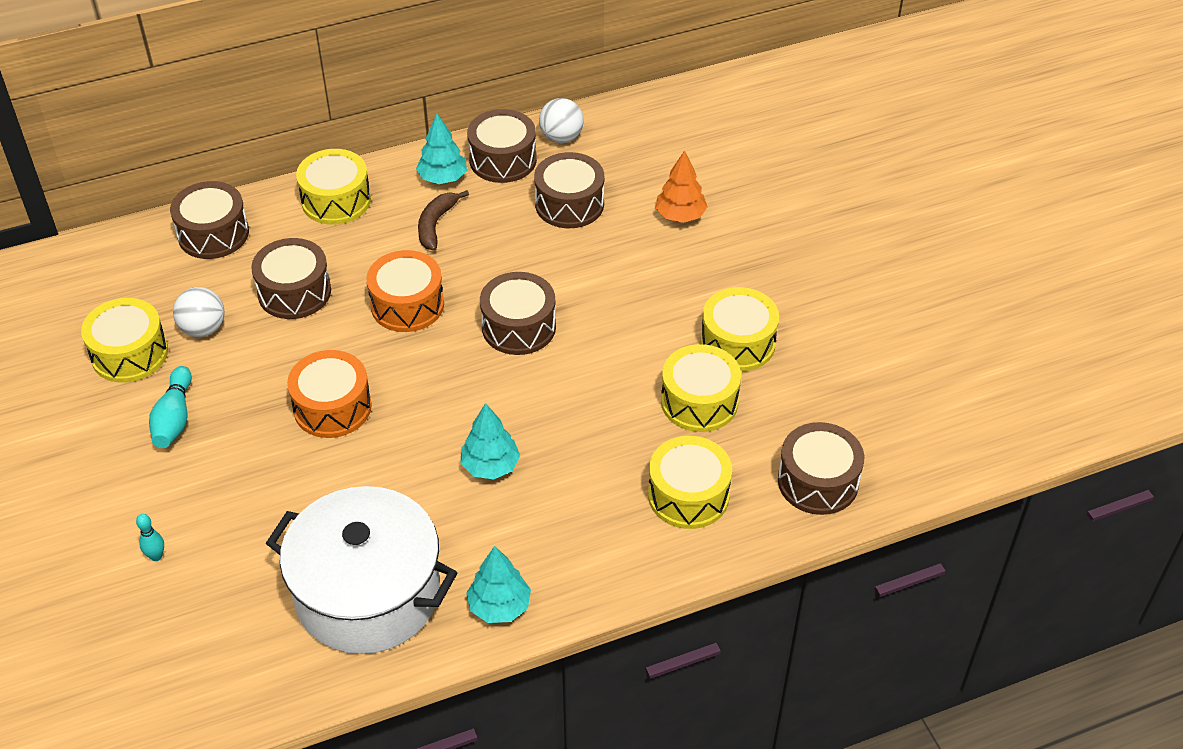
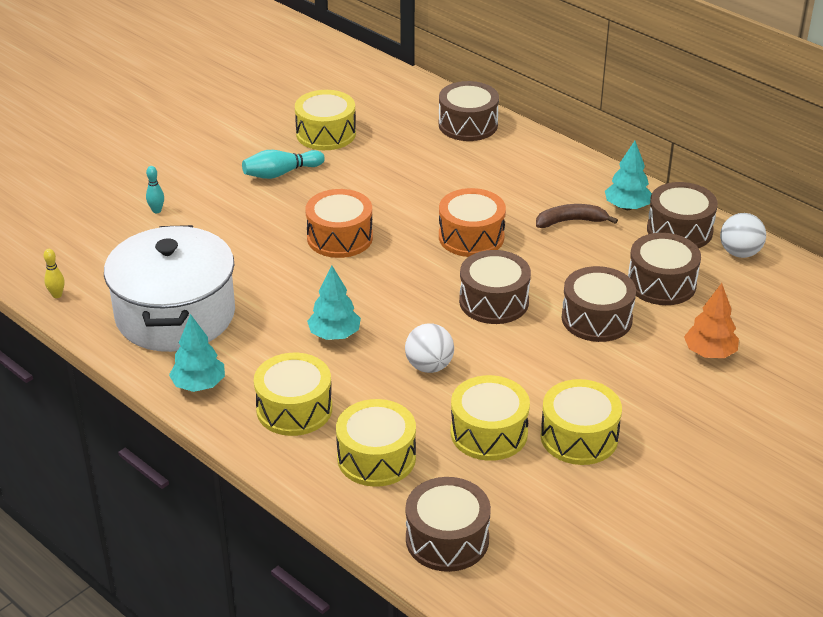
camera: 65 degrees right, 10 degrees down
white ball [173,287,224,337] -> white ball moved to [405,323,454,373]
brown drum [251,238,331,319] -> brown drum moved to [562,266,636,342]
yellow drum [296,149,371,225] -> yellow drum moved to [254,353,332,436]
none -> yellow bowling pin [44,249,65,298]

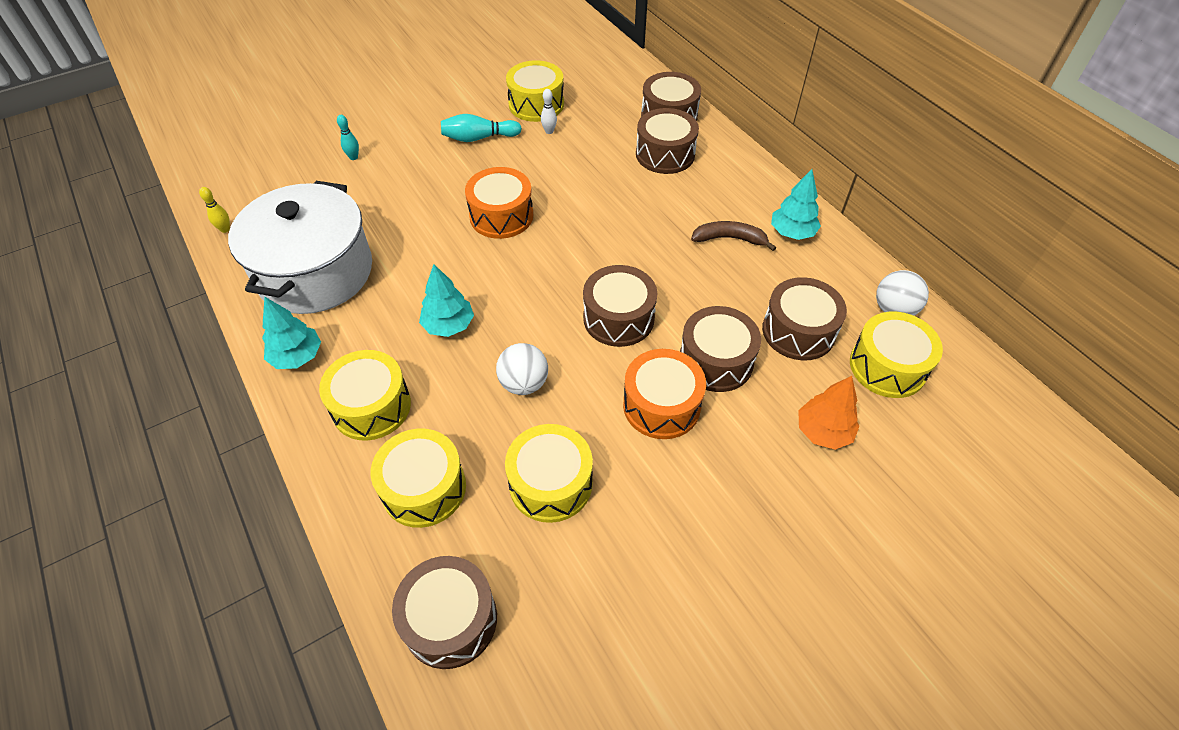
camera: 15 degrees right, 15 degrees up
orange drum [439,188,506,257] -> orange drum moved to [623,349,706,439]
yellow drum [540,379,622,465] -> yellow drum moved to [850,312,943,398]
brown drum [647,182,718,248] -> brown drum moved to [636,108,699,174]
none -> white bowling pin [541,89,557,134]

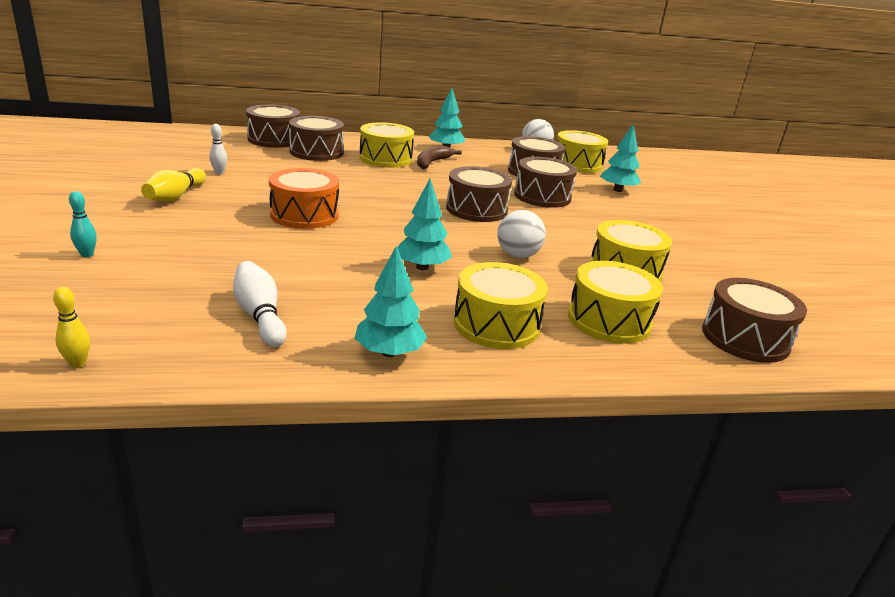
camera: 70 degrees left, 25 degrees down
white pot [228,181,372,314] -> white bowling pin [233,261,287,347]
turquoise bowling pin [441,114,522,142] -> yellow bowling pin [141,168,206,202]
yellow drum [506,60,564,122] -> yellow drum moved to [359,122,414,168]
orange drum [623,349,706,439] -> none
orange tree [798,376,859,450] -> turquoise tree [600,124,641,192]

